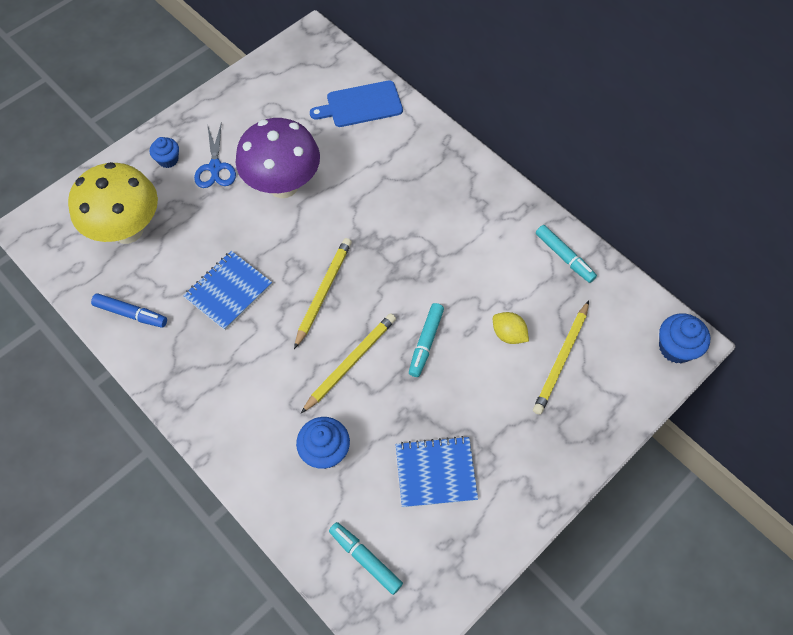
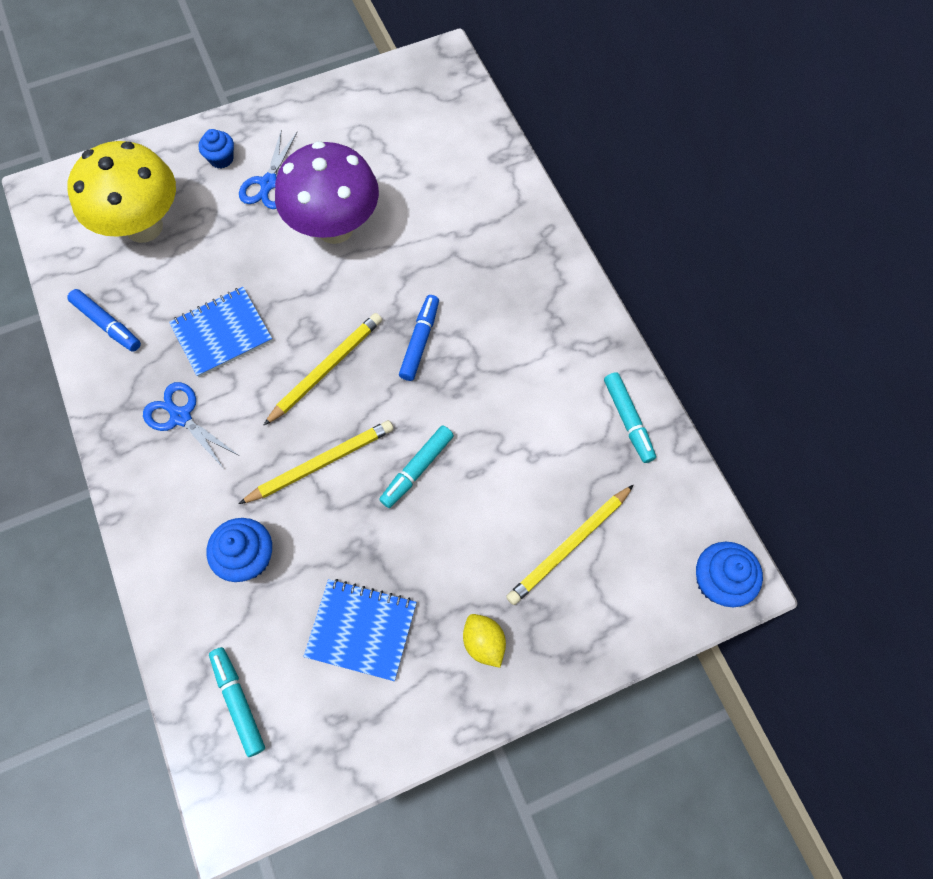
camera: 20 degrees right, 5 degrees up
blue cutting board [310,80,403,127] -> none
yellow lemon [493,312,529,344] -> yellow lemon moved to [463,614,506,668]
none -> blue scissors [143,382,238,469]
none -> blue marker [399,295,439,381]

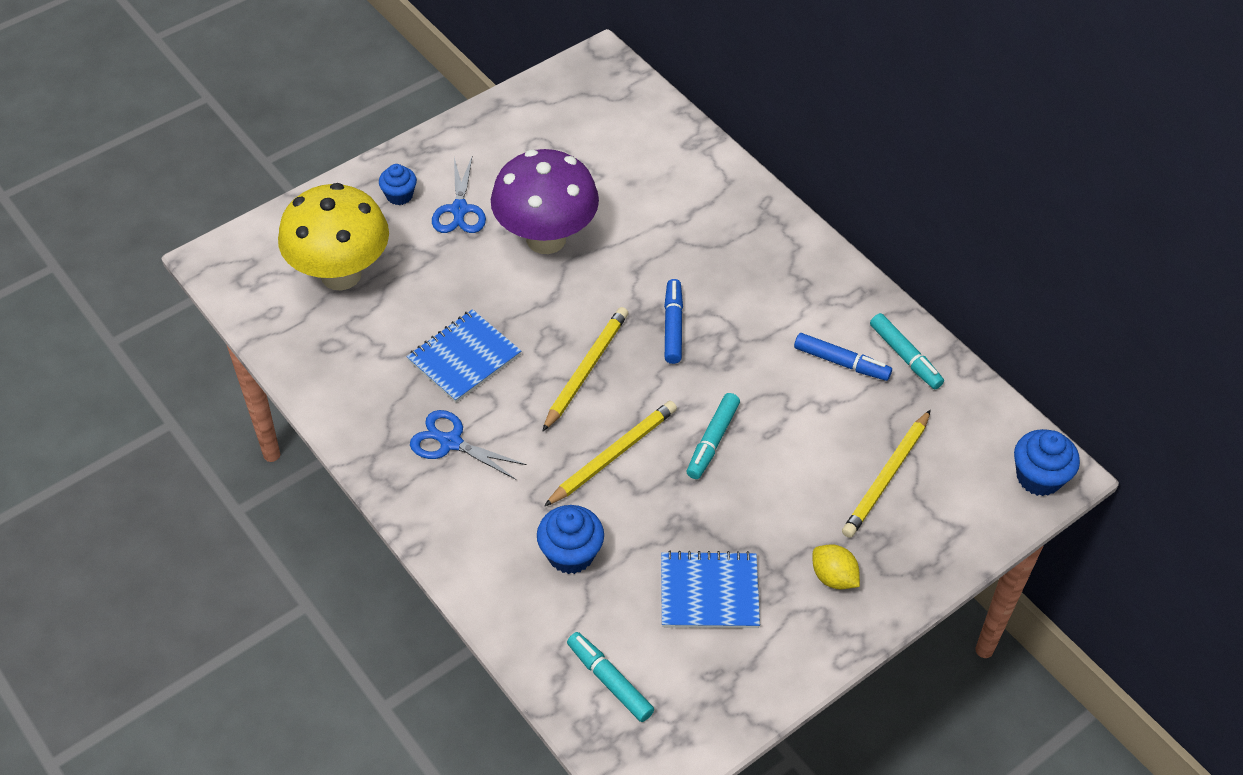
camera: 15 degrees left, 15 degrees down
blue marker [67,289,141,352] -> blue marker moved to [794,333,892,381]

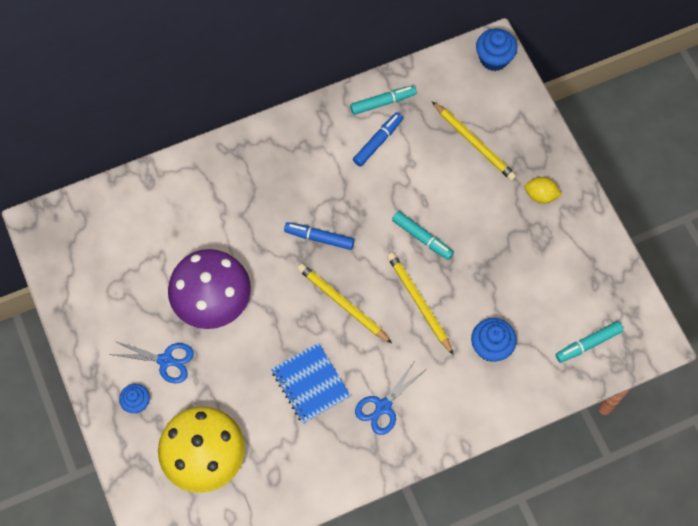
camera: 75 degrees left, 15 degrees up
blue notebook [661,551,760,628] -> none
yellow lemon [813,544,860,589] -> yellow lemon turned 45 degrees clockwise [525,177,562,204]

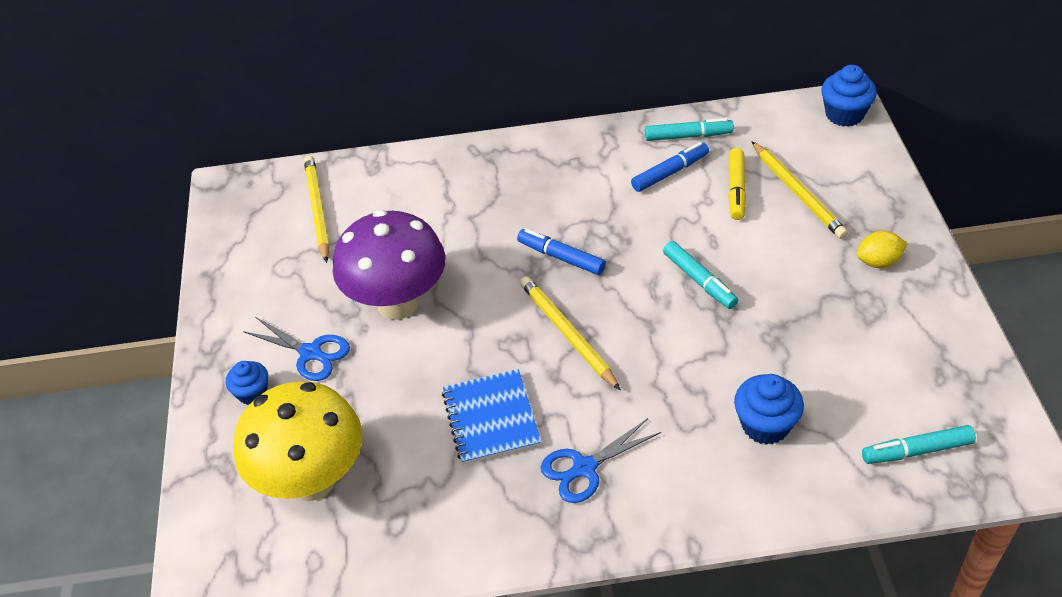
camera: 20 degrees right, 20 degrees down
yellow pencil [387,252,454,355] -> yellow pencil moved to [304,156,330,263]
yellow lemon [525,177,562,204] -> yellow lemon turned 45 degrees counterclockwise [856,231,908,268]
none -> yellow marker [728,148,746,220]

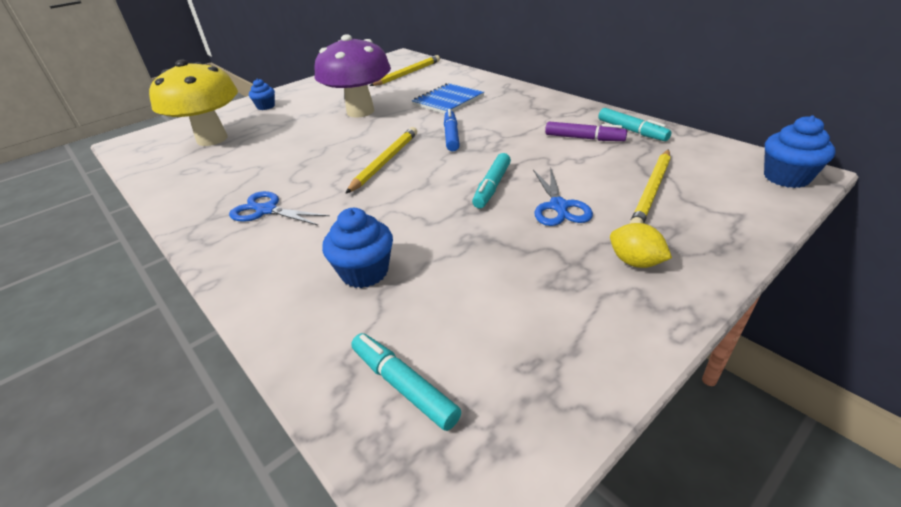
camera: 55 degrees right, 10 degrees down
blue scissors [243,317,350,381] -> blue scissors moved to [533,169,593,226]
blue notebook [442,369,541,465] -> blue notebook moved to [412,83,484,114]
blue marker [631,142,709,192] -> purple marker [545,122,627,141]
yellow marker [728,148,746,220] -> none

